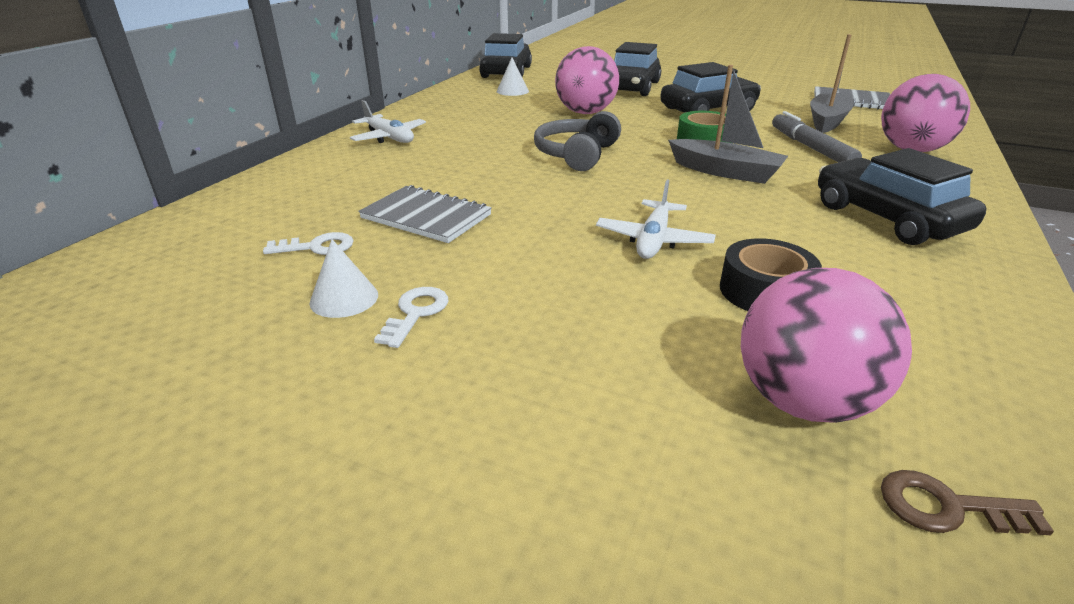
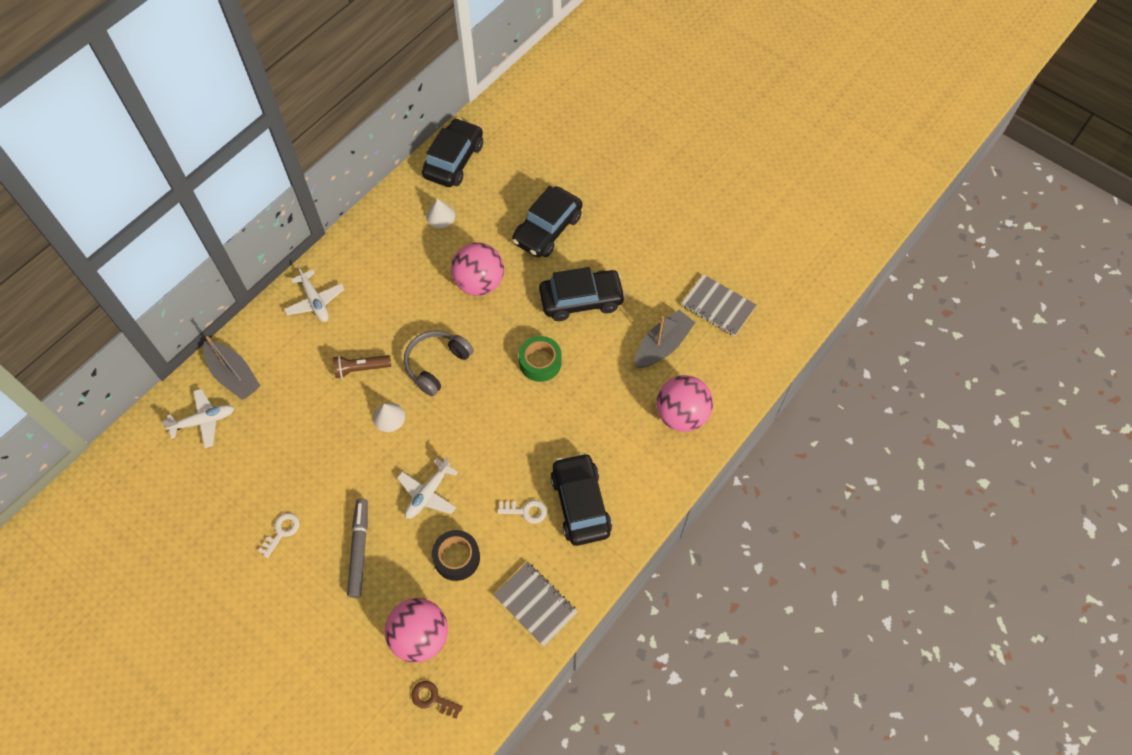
camera: 15 degrees right, 30 degrees up
white key [263,232,353,255] -> white key moved to [497,500,547,524]
white cone [310,239,378,318] -> white cone moved to [373,403,405,432]
grey notebook [358,185,492,243] -> grey notebook moved to [493,562,578,647]
grey boat [668,65,788,184] -> grey boat moved to [203,336,260,400]
grey marker [772,111,862,162] -> grey marker moved to [347,499,368,598]
none -> white plane [161,389,234,448]
none -> brown flashlight [333,355,391,378]

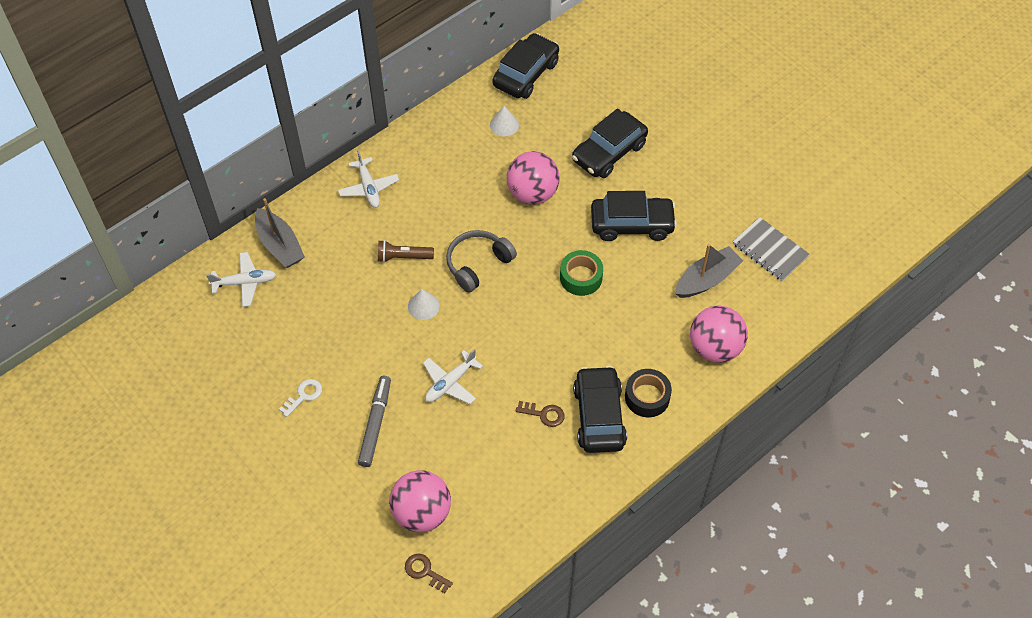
camera: 10 degrees right, 5 degrees down
black tape [432,530,480,581] -> black tape moved to [625,369,672,417]
grey notebook [493,562,578,647] -> none
white key [497,500,547,524] -> brown key [516,401,564,427]

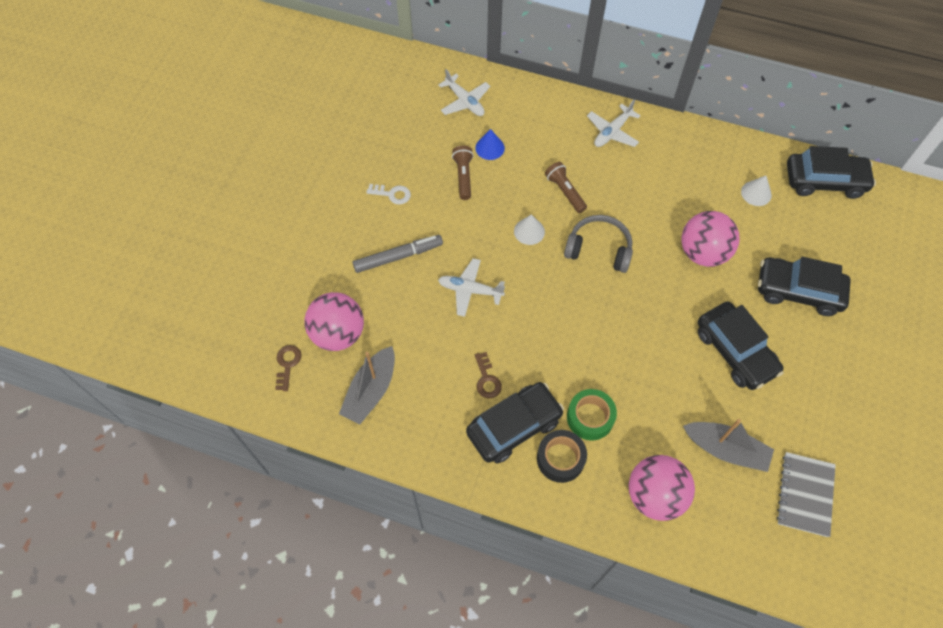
camera: 60 degrees right, 5 degrees up
grey boat [255,198,305,268] -> grey boat moved to [339,346,395,424]
green tape [560,250,603,296] -> green tape moved to [567,389,617,441]
none -> brown flashlight [452,146,474,200]
none -> blue cone [475,129,505,160]

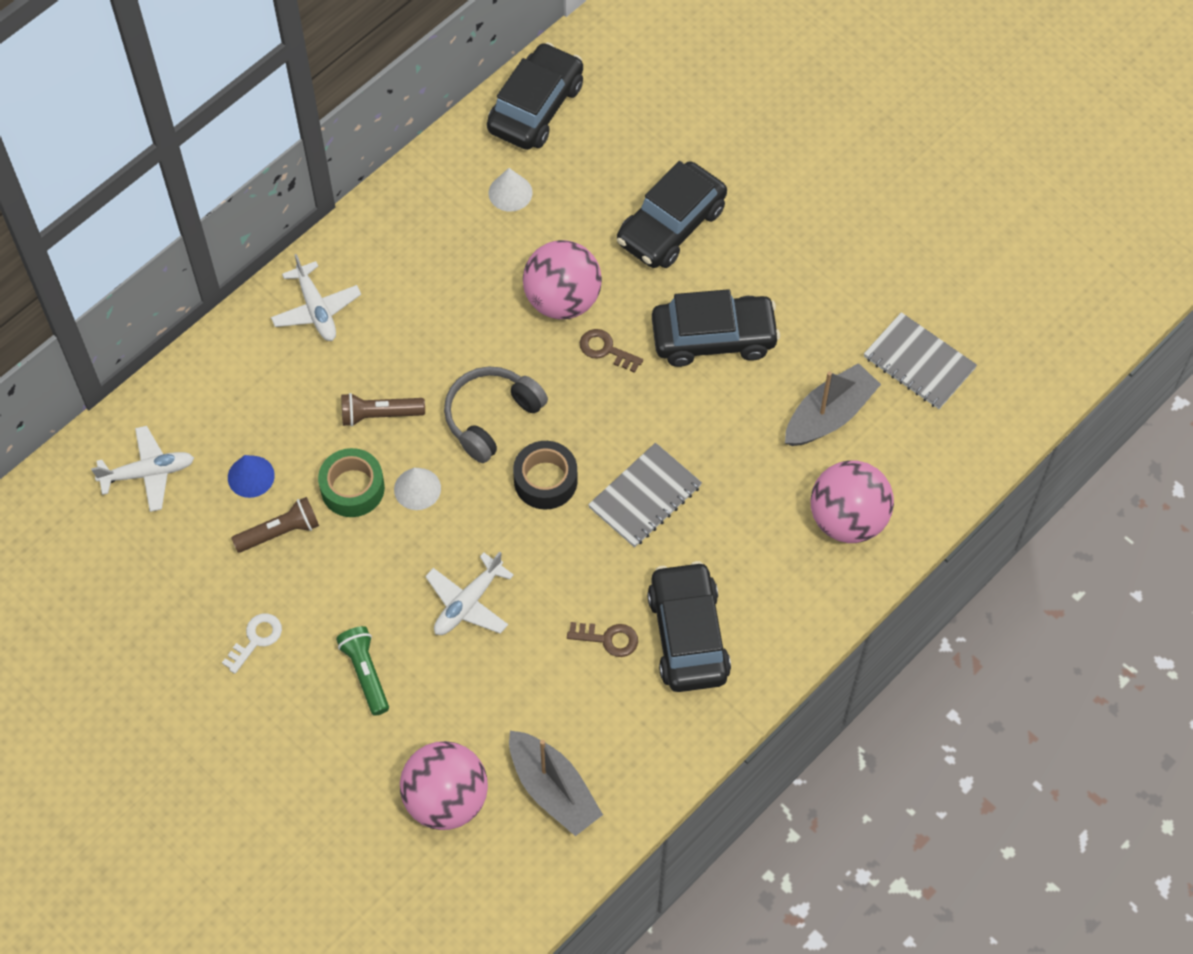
camera: 65 degrees left, 0 degrees up
brown key [275,345,301,391] -> brown key moved to [580,329,643,373]
grey marker [353,235,443,273] -> green flashlight [336,626,389,716]
brown flashlight [452,146,474,200] -> brown flashlight turned 135 degrees clockwise [232,497,319,553]
black tape [537,430,587,483] -> black tape moved to [513,441,578,510]
green tape [567,389,617,441] -> green tape moved to [318,448,385,517]
none -> grey notebook [588,443,702,548]

